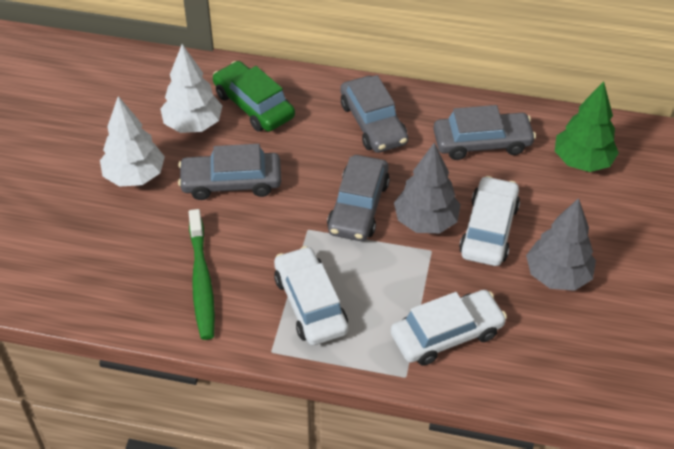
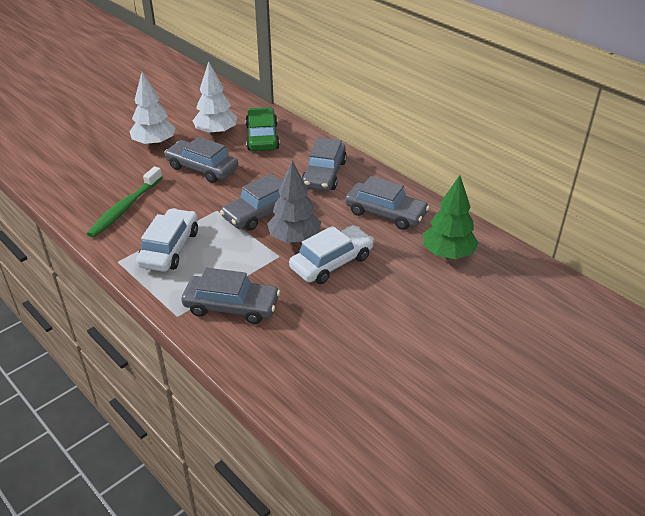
camera: 35 degrees right, 10 degrees down
white car [391,290,507,366] -> grey car [182,268,280,324]
grey tree [526,198,596,291] -> none

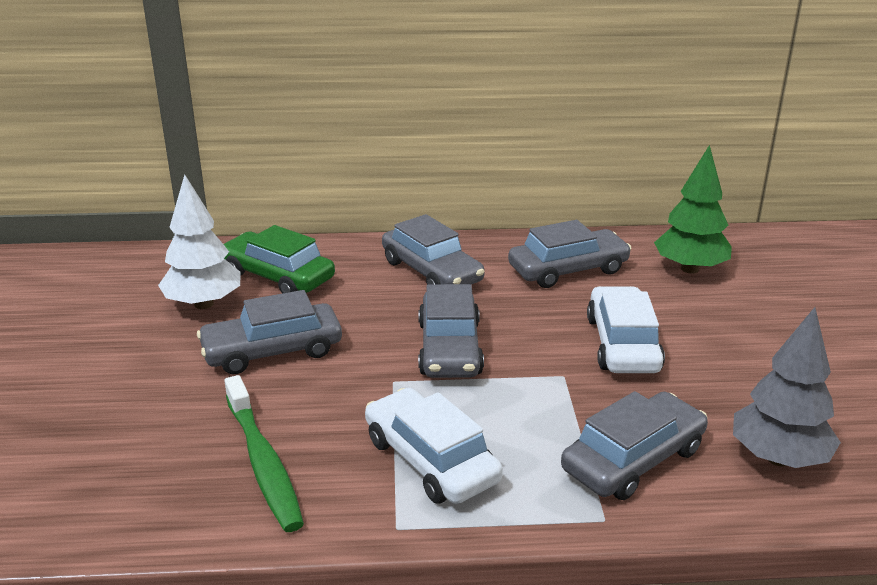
camera: 50 degrees left, 10 degrees down
white tree [129,72,176,147] -> none
grey tree [267,160,321,243] -> grey tree moved to [733,307,841,468]

